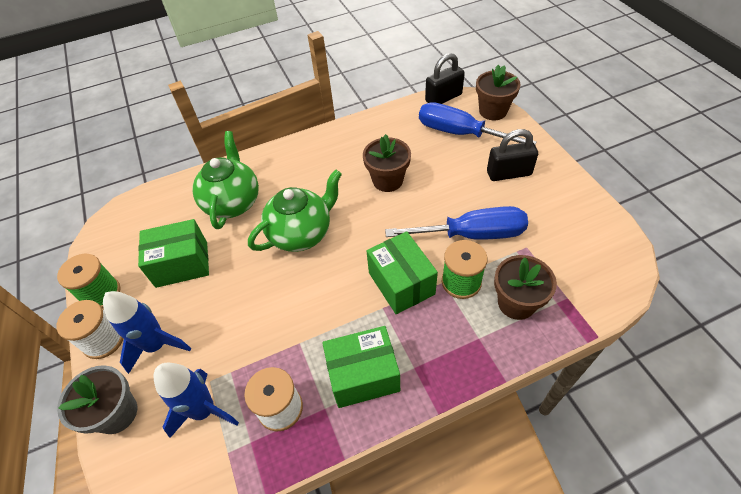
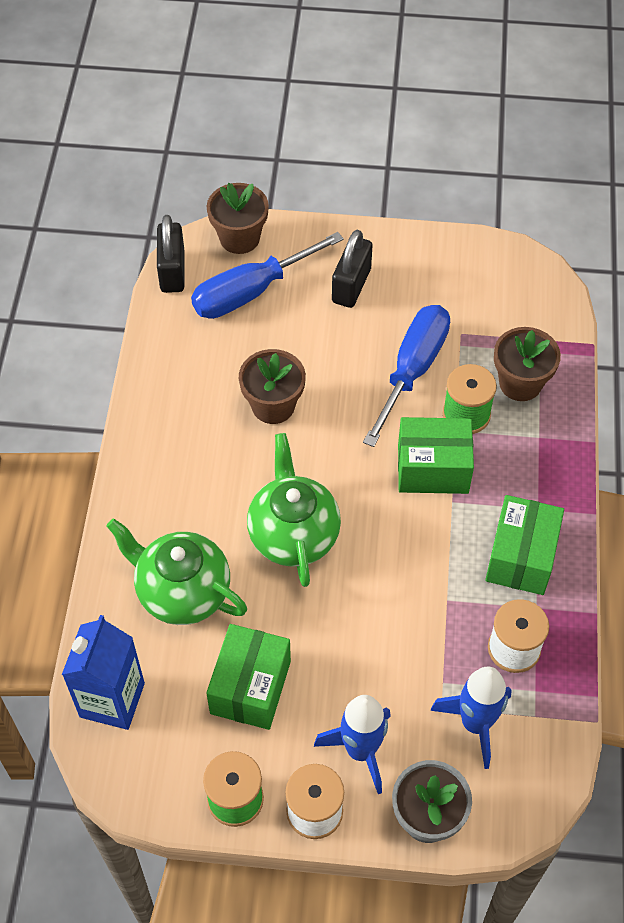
camera: 65 degrees left, 5 degrees up
none -> blue carton [62,615,145,730]

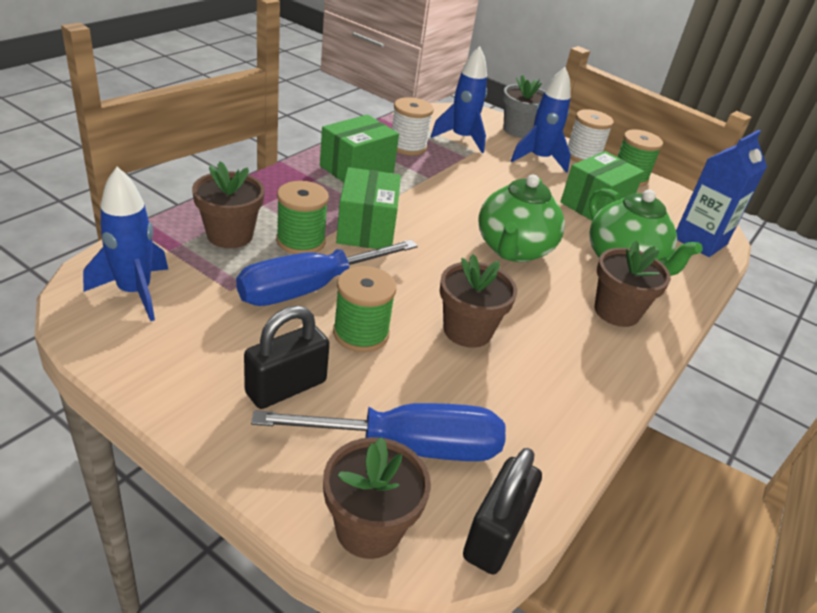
camera: 155 degrees left, 20 degrees down
green box [398,417,474,494] -> green box turned 60 degrees clockwise [336,167,401,249]
none -> blue rocket [83,167,168,321]
none -> green spool [333,266,396,352]
none -> brown flower pot [594,240,671,327]

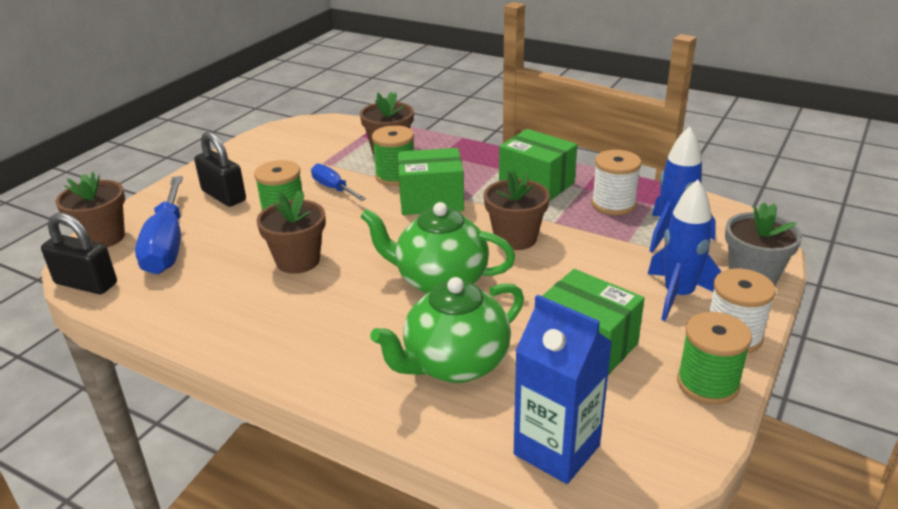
camera: 90 degrees right, 5 degrees down
blue rocket [83,167,168,321] -> none
blue screwdriver [236,240,418,306] -> blue screwdriver [311,164,366,201], size x0.54
brown flower pot [594,240,671,327] -> brown flower pot moved to [484,169,550,250]

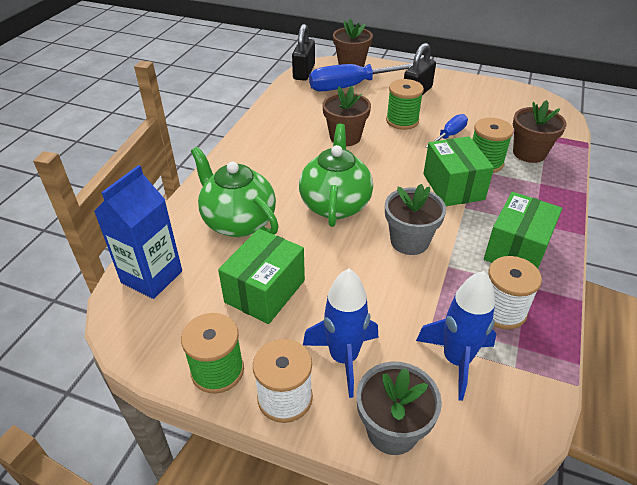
camera: 80 degrees right, 10 degrees up
brown flower pot [484,169,550,250] -> grey flower pot [385,184,446,255]

